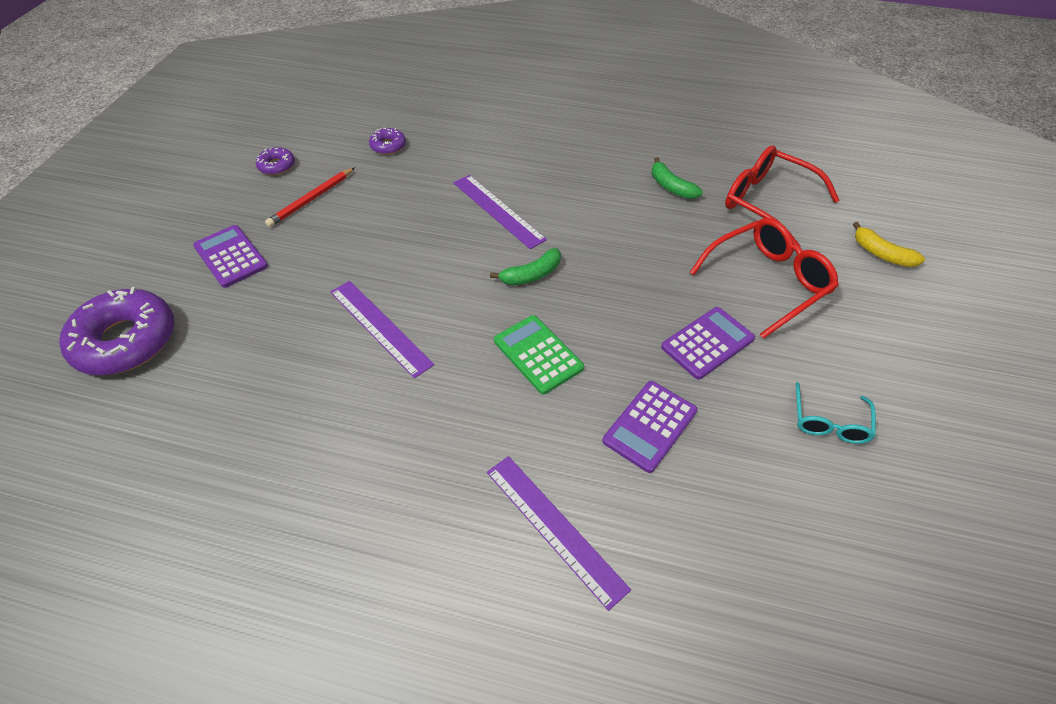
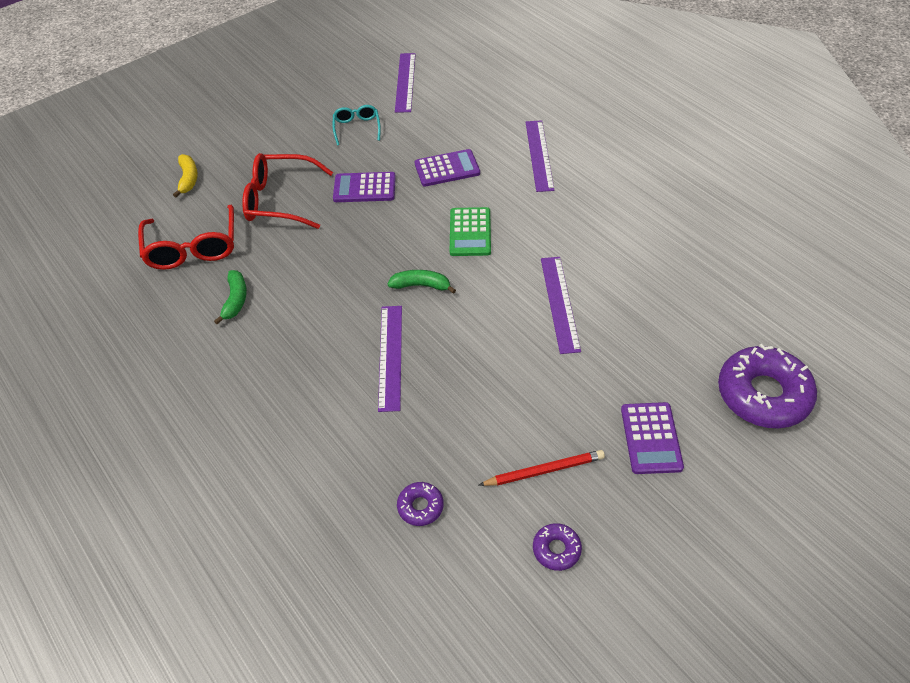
camera: 140 degrees left, 0 degrees up
turquoise glasses [796,382,876,444] -> turquoise glasses turned 60 degrees counterclockwise [333,105,381,145]
none -> purple ruler [395,53,416,113]

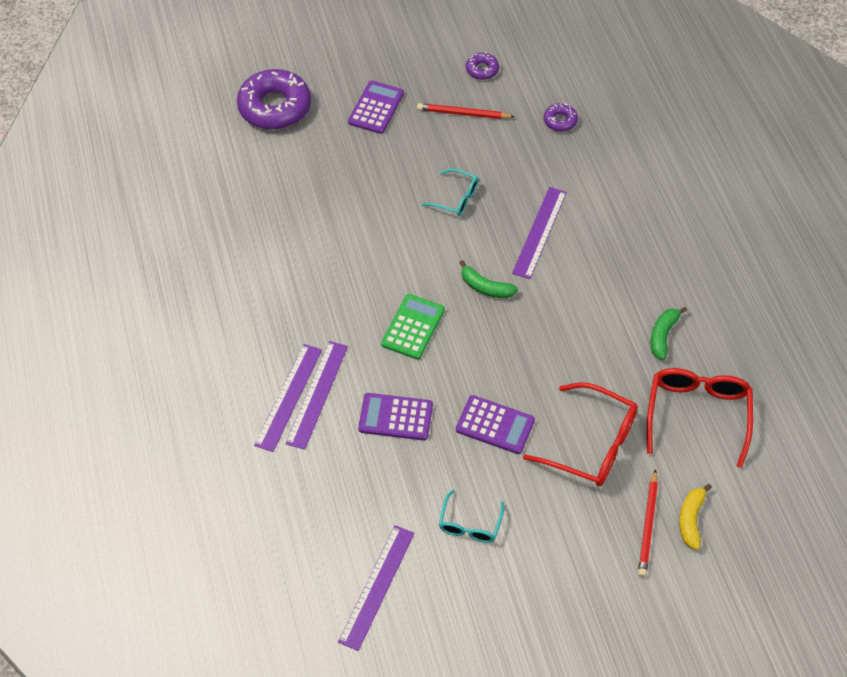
camera: 160 degrees left, 5 degrees up
purple ruler [541,257,581,354] -> purple ruler moved to [286,341,348,450]
none -> turquoise glasses [421,169,479,216]
none -> red pencil [638,469,658,577]

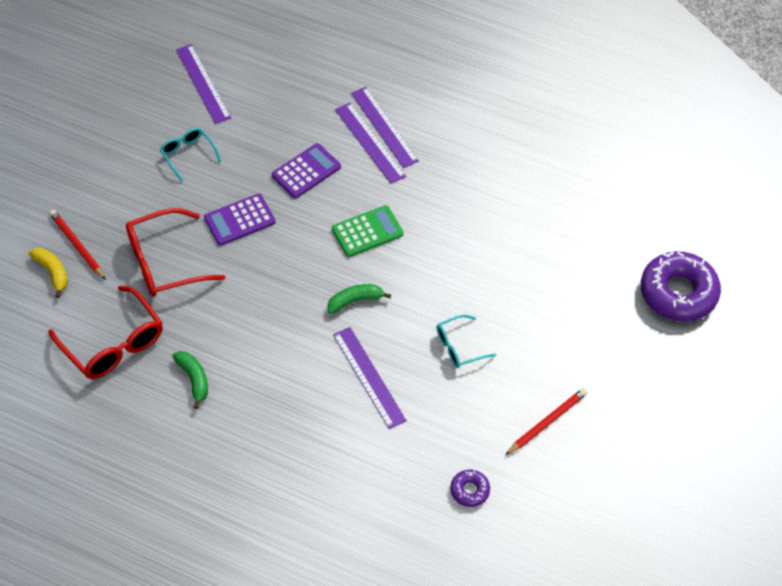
camera: 130 degrees right, 0 degrees up
purple calculator [348,81,404,134] -> none
green calculator [381,294,445,360] -> green calculator turned 90 degrees counterclockwise [332,205,404,257]
purple donut [466,52,499,80] -> none

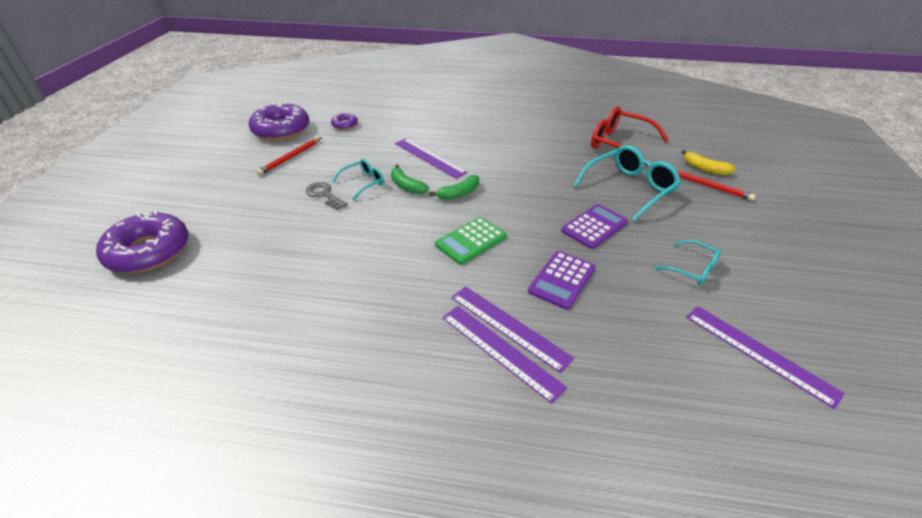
camera: 165 degrees right, 15 degrees down
red glasses [126,208,225,297] -> turquoise glasses [573,145,681,221]
green banana [172,351,208,409] -> green banana moved to [391,165,429,194]
none -> purple donut [249,102,309,141]
none -> grey key [306,182,348,210]

